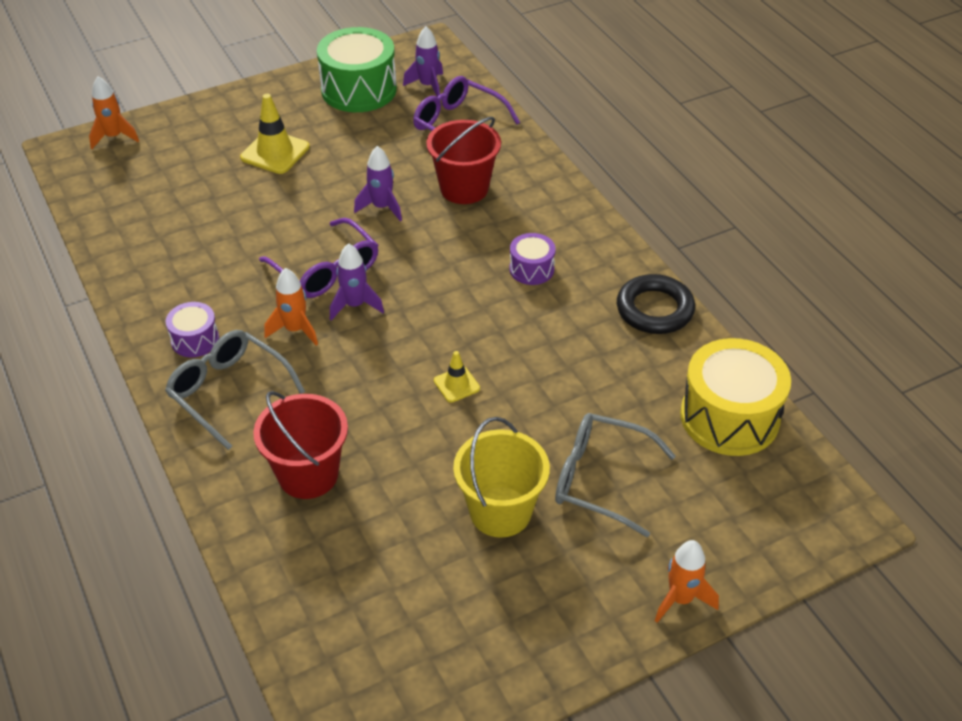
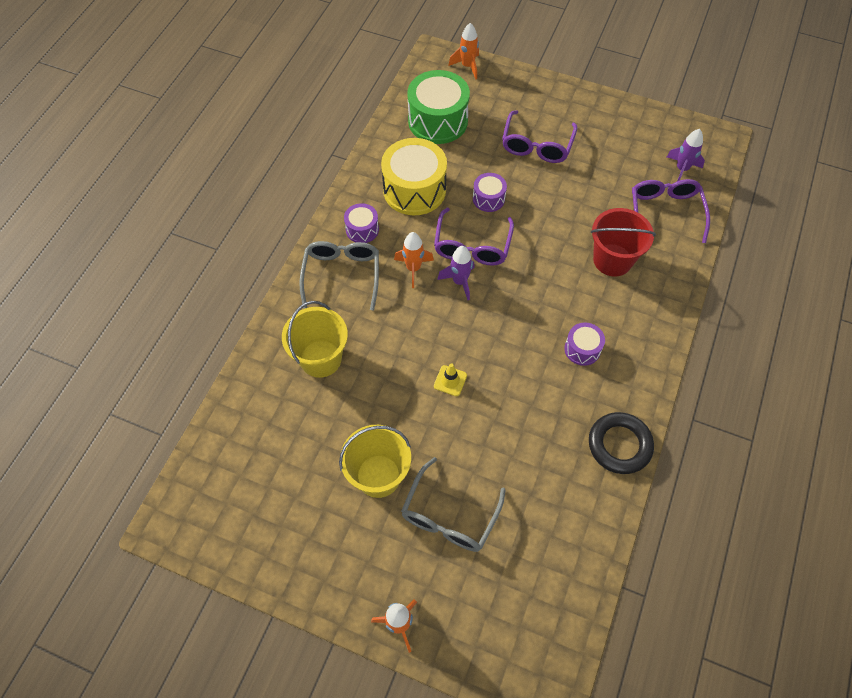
camera: 50 degrees right, 15 degrees up
yellow traffic cone [240,94,310,174] -> purple glasses [502,110,577,163]
red bucket [253,391,348,499] -> yellow bucket [282,301,348,378]
green drum [317,27,397,112] -> green drum moved to [407,70,470,144]
purple rocket [354,146,402,221] -> none
grey glasses [555,413,676,538] -> grey glasses turned 135 degrees counterclockwise [401,457,506,552]
yellow drum [680,338,791,456] -> yellow drum moved to [381,138,447,215]
none -> purple drum [473,173,507,212]

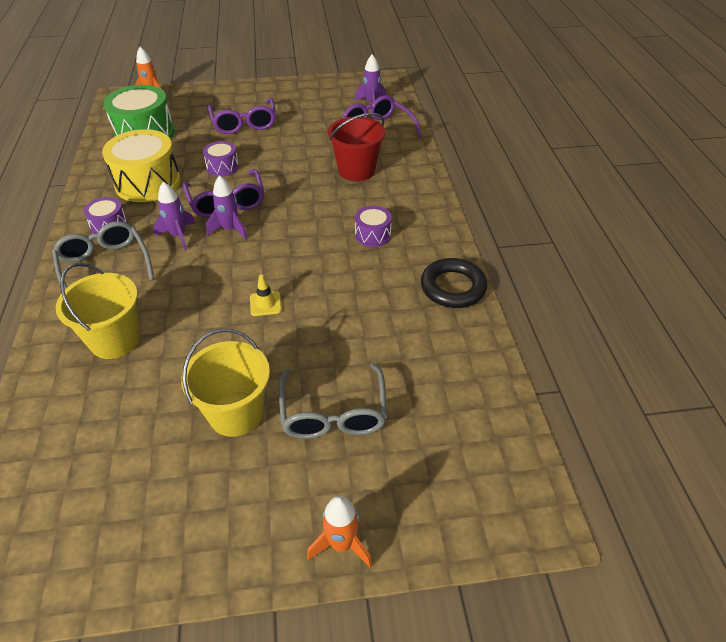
camera: 30 degrees left, 15 degrees down
orange rocket [394,232,434,288] -> purple rocket [153,182,196,250]

